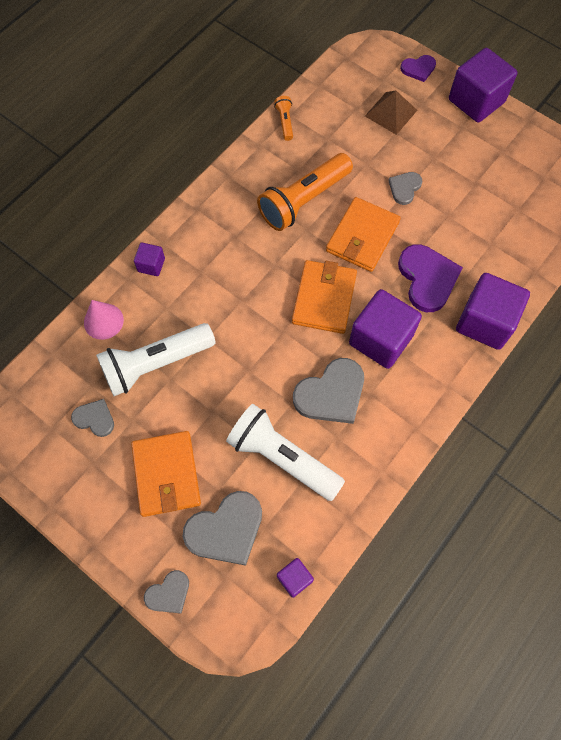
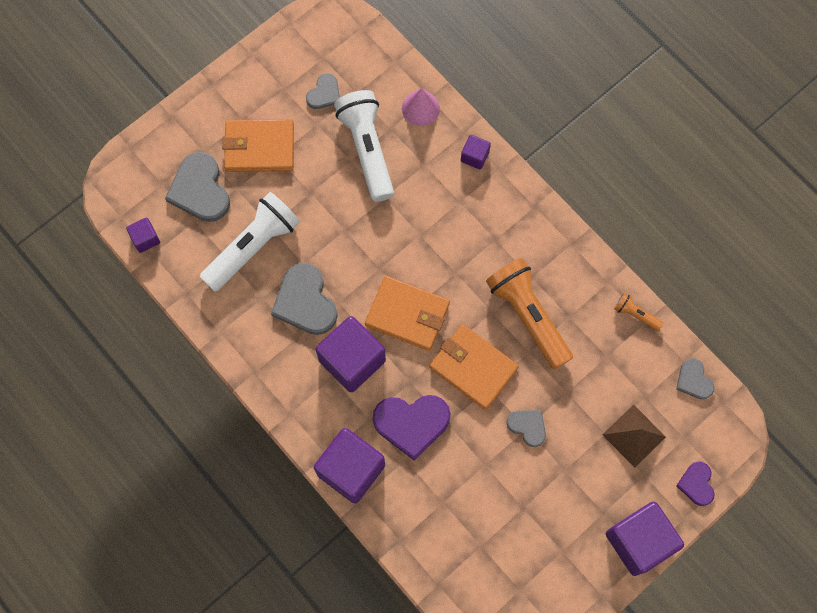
camera: 100 degrees right, 5 degrees up
grey heart [144,570,189,613] -> grey heart moved to [676,358,714,399]
orange flashlight [274,96,293,141] -> orange flashlight turned 150 degrees counterclockwise [614,293,664,331]

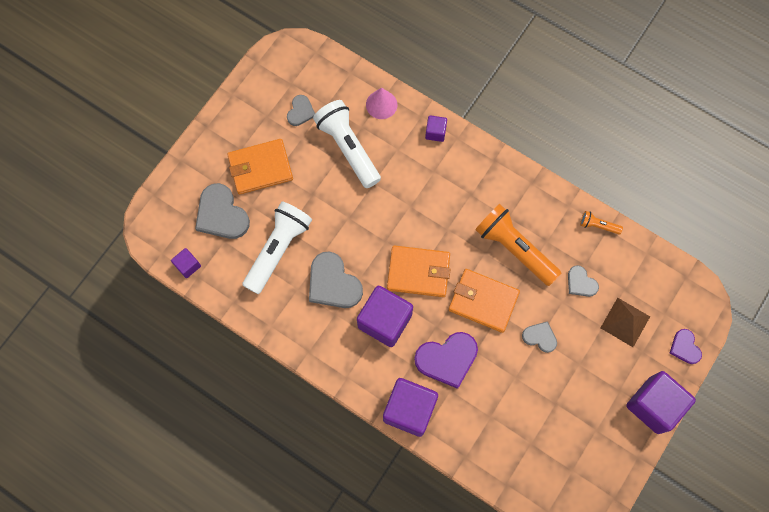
camera: 15 degrees left, 0 degrees up
grey heart [676,358,714,399] -> grey heart moved to [568,265,599,297]

